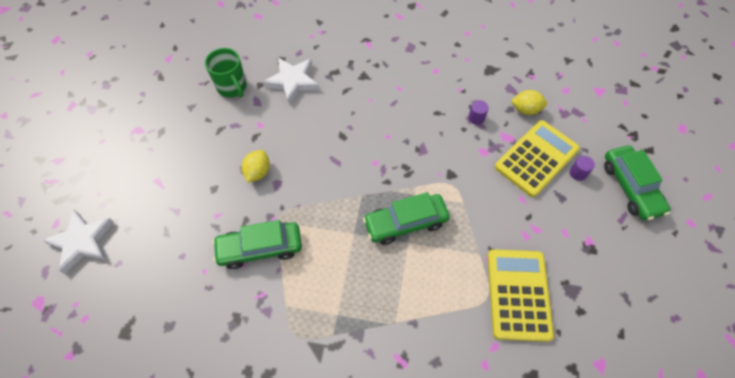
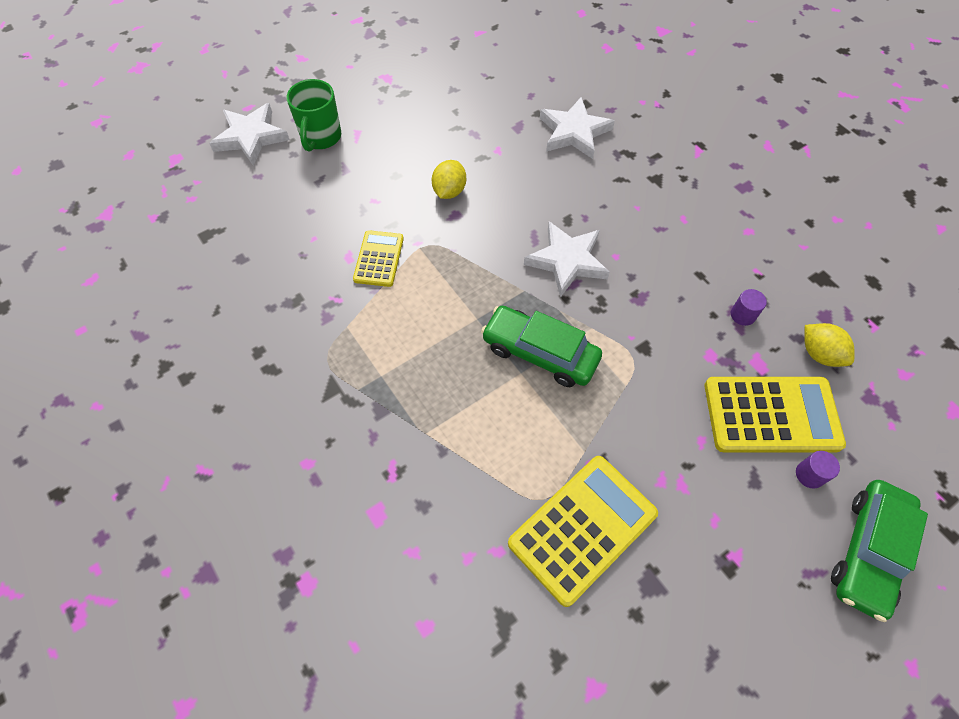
camera: 45 degrees right, 0 degrees up
green mug [205,48,247,97] -> green mug moved to [286,79,341,152]
green car [212,220,302,269] -> yellow calculator [353,230,404,287]
yellow lemon [242,150,270,183] -> yellow lemon turned 45 degrees counterclockwise [432,160,466,199]
none -> white star [524,222,610,297]

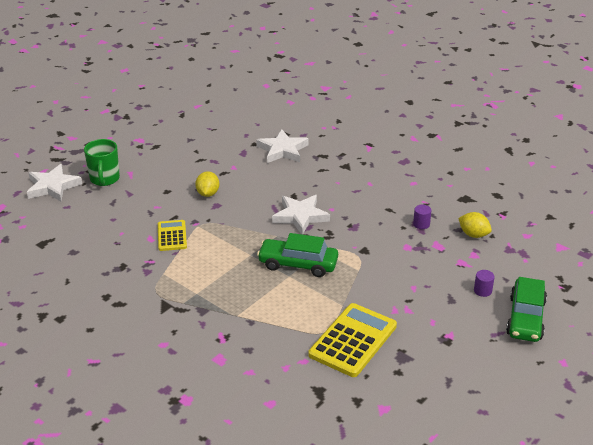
camera: 15 degrees left, 25 degrees down
yellow calculator [705,377,846,452] -> none

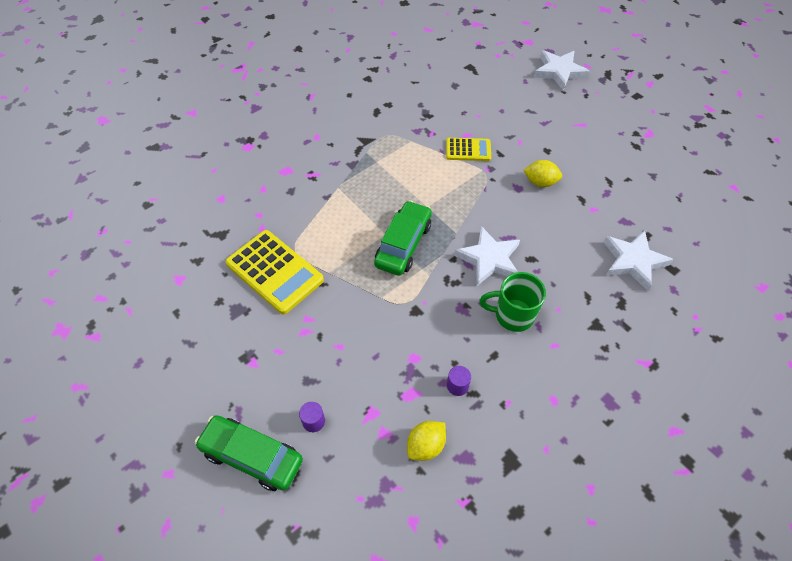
camera: 100 degrees right, 20 degrees up
green mug [84,139,120,186] -> green mug moved to [480,272,546,332]

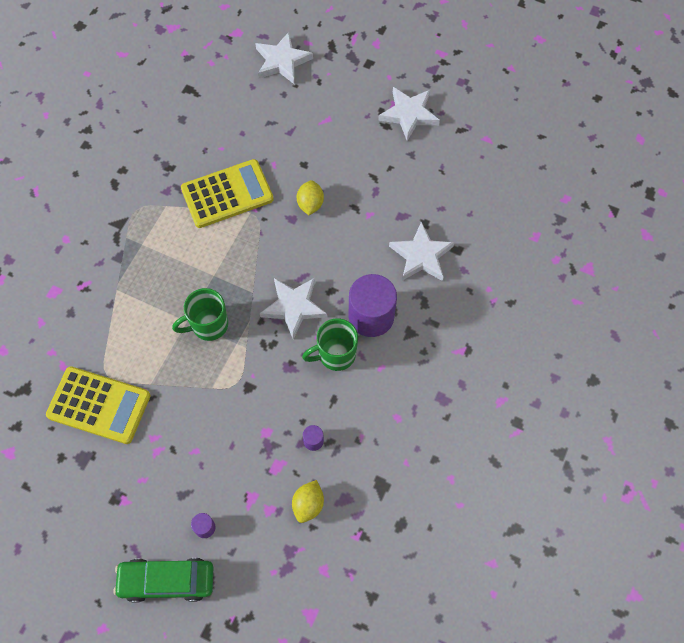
camera: 25 degrees left, 10 degrees up
green car [374,200,432,276] -> green mug [172,288,228,341]
yellow calculator [446,138,491,161] -> yellow calculator [181,159,274,228], size x1.74
yellow lemon [523,160,562,187] -> yellow lemon turned 75 degrees counterclockwise [297,180,324,215]
none -> purple cylinder [349,274,397,337]
none -> white star [378,87,440,141]

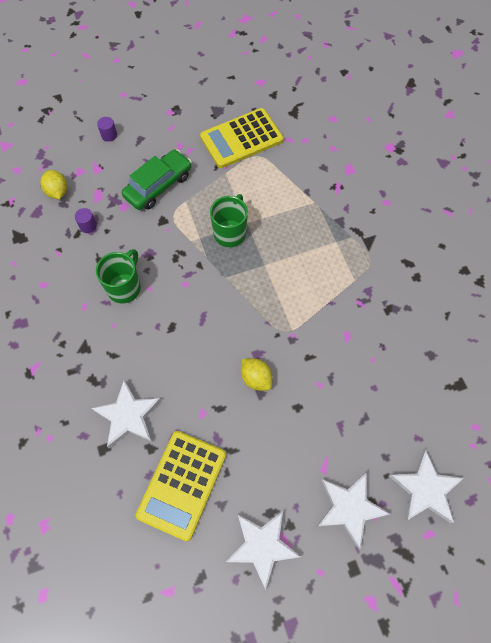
camera: 135 degrees right, 0 degrees up
green car [113,558,213,603] -> green car moved to [122,149,192,210]
yellow calculator [181,159,274,228] -> yellow calculator moved to [136,431,226,541]
white star [260,278,327,339] -> white star moved to [317,472,390,549]
purple cylinder [349,274,397,337] -> none

